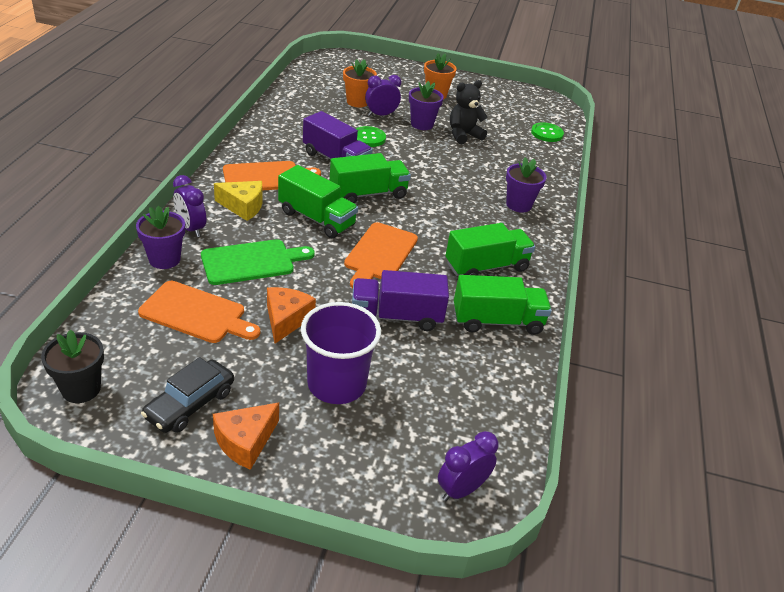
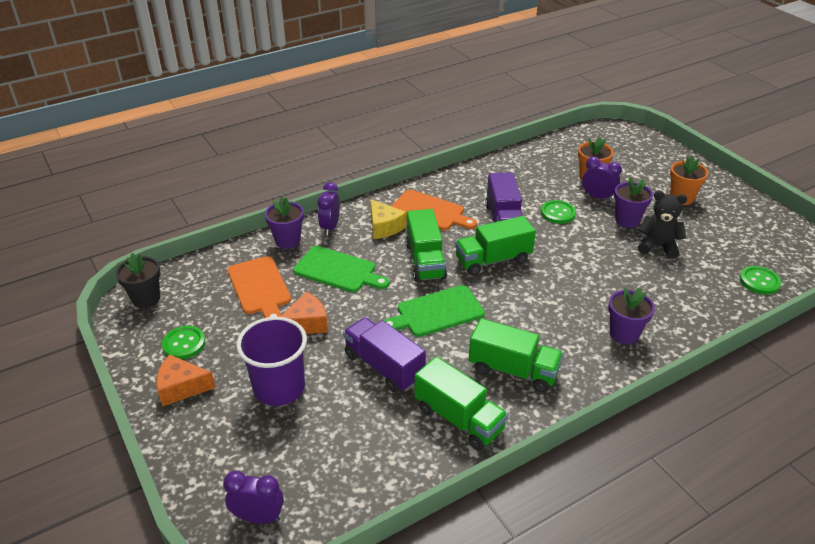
camera: 50 degrees right, 0 degrees up
black car [141,357,234,433] -> green button [162,326,206,359]
green truck [329,153,411,203] -> green truck turned 135 degrees clockwise [455,216,536,276]
orange cutting board [344,222,418,288] -> green cutting board [384,285,485,337]

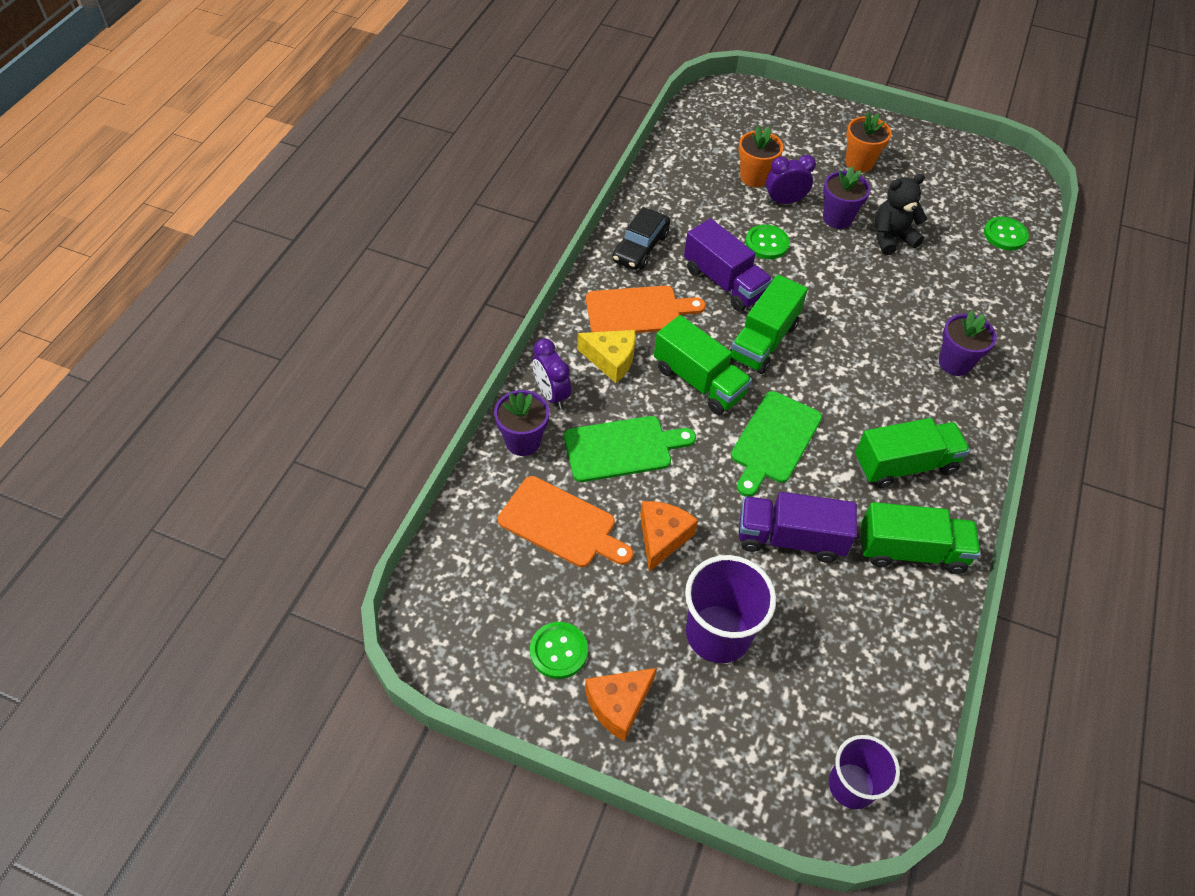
camera: 40 degrees left, 15 degrees up
black flower pot [116,253,161,308] -> none
purple clock [223,471,284,524] -> purple cup [829,735,900,809]
none -> black car [612,207,670,270]

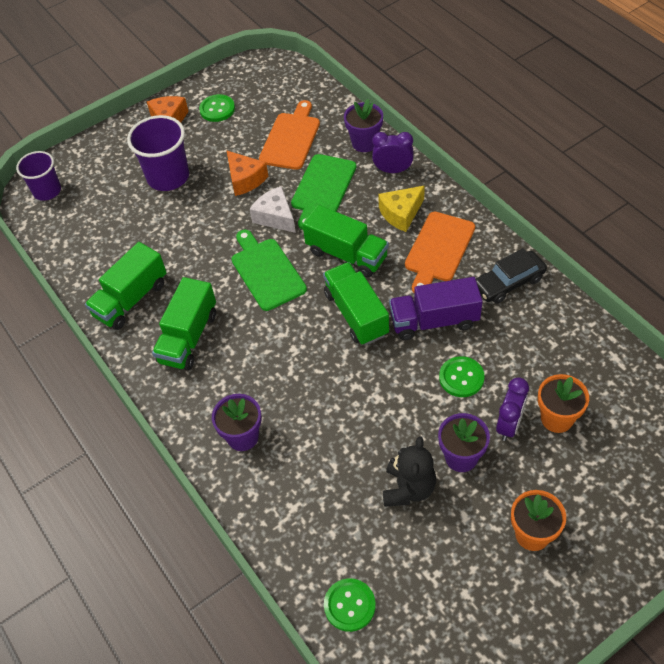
camera: 130 degrees right, 0 degrees up
orange cutting board [498,476,633,567] -> orange cutting board turned 135 degrees clockwise [259,100,320,170]
black car [612,207,670,270] -> black car turned 90 degrees counterclockwise [476,248,547,304]
green truck [654,315,752,415] -> green truck turned 135 degrees counterclockwise [303,205,389,278]
purple truck [739,492,857,563] -> none
none -> white cheese [250,186,296,233]

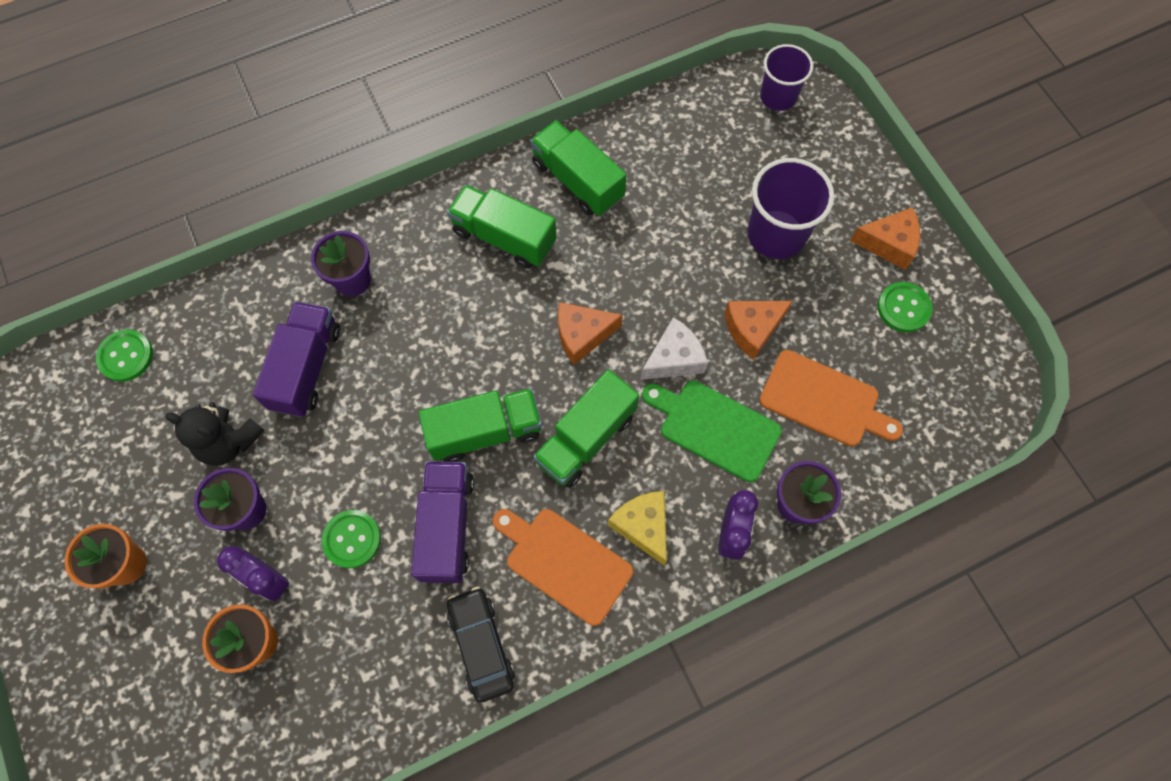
camera: 95 degrees right, 15 degrees up
green cutting board [232,230,307,311] -> orange cheese [558,302,623,365]
none -> purple truck [253,302,340,417]

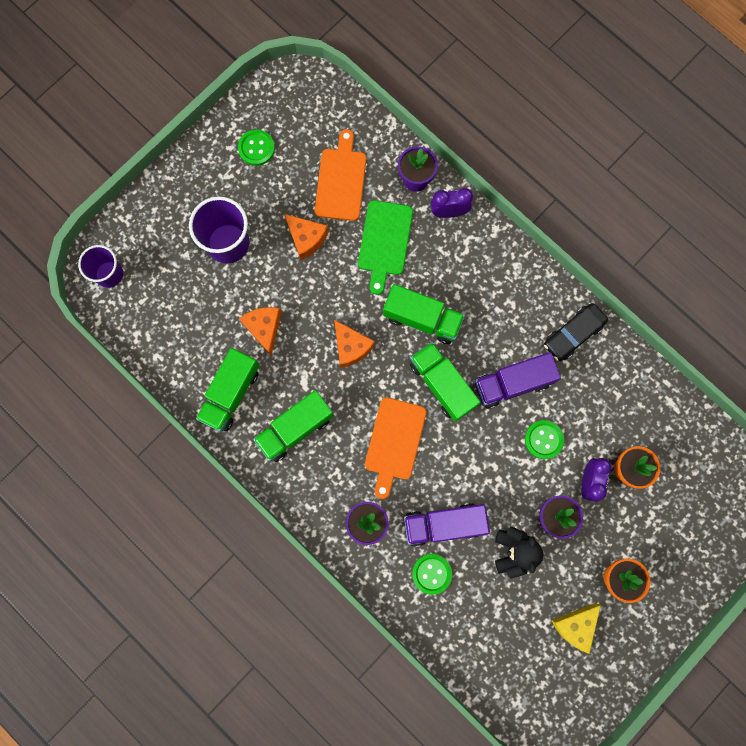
camera: 110 degrees left, 10 degrees up
green button [96,330,153,382] -> green button moved to [412,554,452,595]
green truck [447,185,557,269] -> green truck turned 45 degrees clockwise [253,390,334,462]
orange cutting board [493,509,633,626] -> orange cutting board moved to [365,398,426,499]
yellow cheese [608,491,667,565] -> yellow cheese moved to [551,603,601,654]
white cheese [640,317,708,380] -> none
orange cheese [850,207,920,270] -> orange cheese moved to [239,307,281,355]

